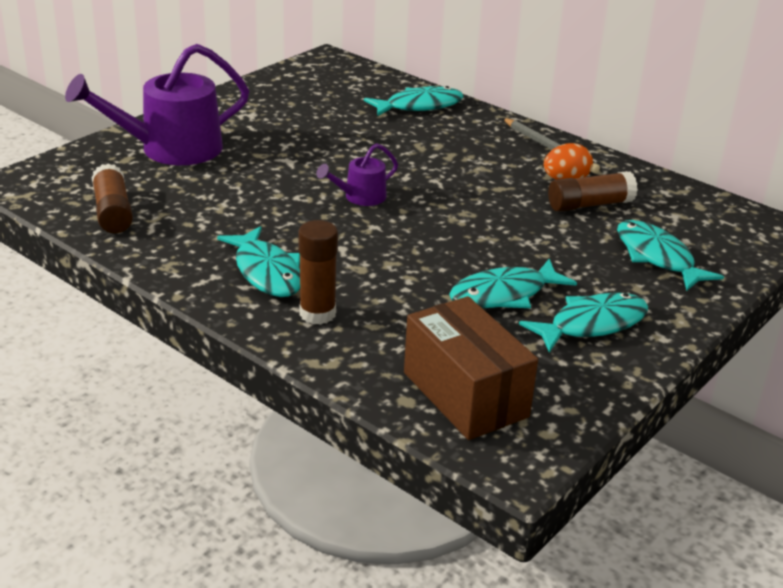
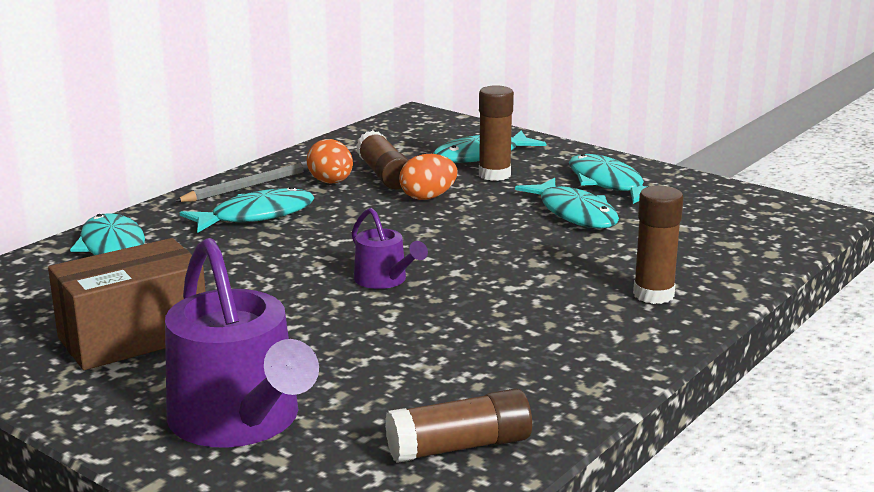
camera: 90 degrees left, 10 degrees down
turquoise fish [217,226,300,297] -> turquoise fish moved to [180,187,314,233]
brown box [404,296,538,440] -> brown box moved to [48,238,206,370]
none -> orange egg [399,154,457,200]
none -> brown glue stick [479,85,514,181]

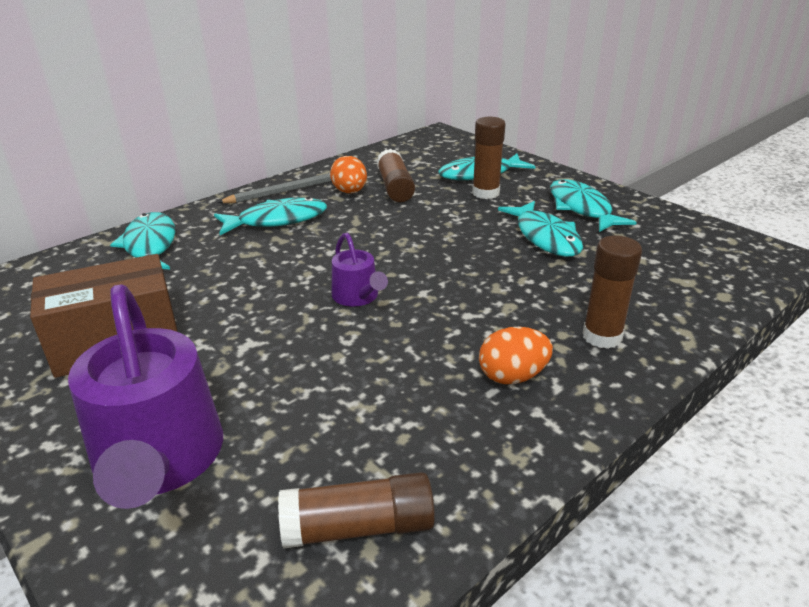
camera: 10 degrees right, 10 degrees up
orange egg [399,154,457,200] -> orange egg moved to [479,327,553,384]

